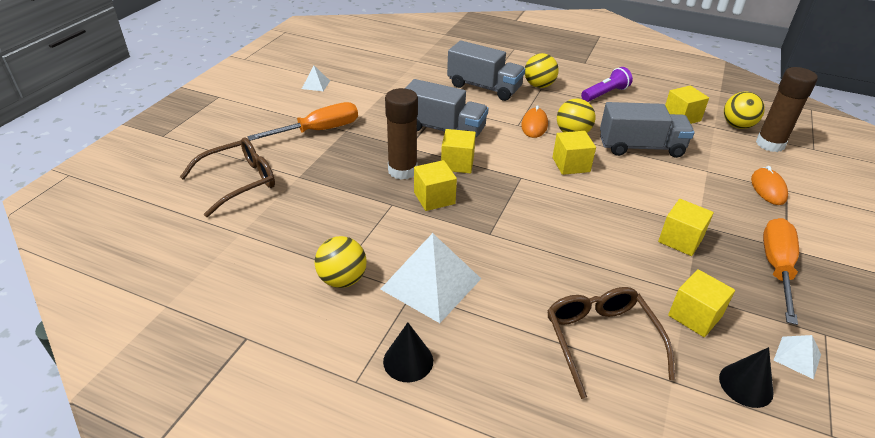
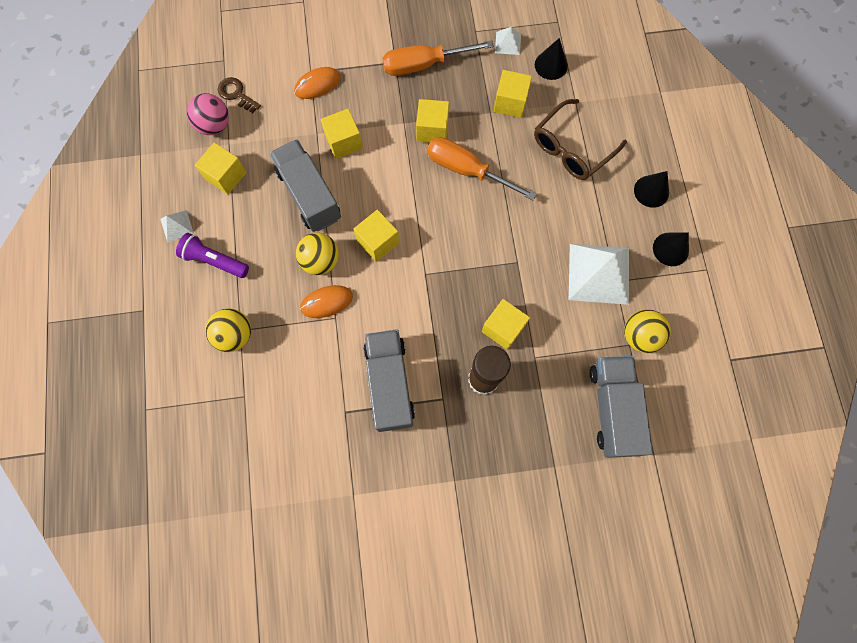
camera: 120 degrees left, 35 degrees up
brown glasses [180,137,275,217] -> none
orange screwdriver [247,102,358,141] -> orange screwdriver moved to [427,137,537,200]
white pyramid [302,66,330,91] -> white pyramid moved to [161,210,194,243]
yellow cube [441,129,476,173] -> yellow cube moved to [320,109,363,159]
grey truck [447,41,525,101] -> grey truck moved to [590,356,653,458]
yellow ball [724,92,765,129] -> pink ball [187,93,229,135]
brown glue stick [756,67,818,152] -> brown key [218,77,261,113]
none -> black cone [634,171,669,208]

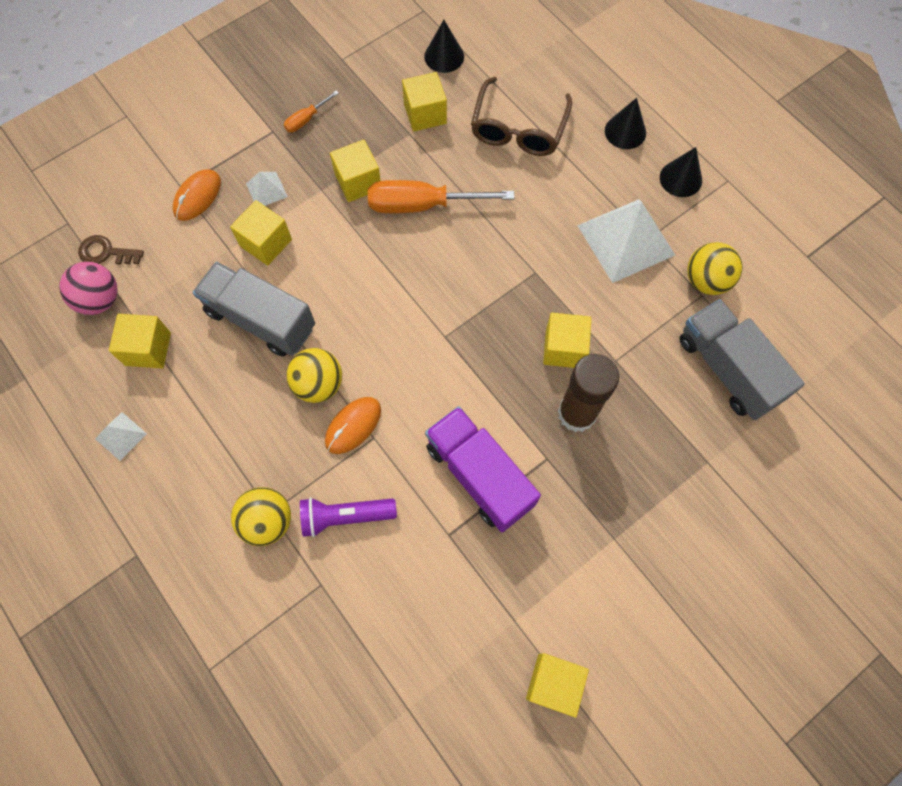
camera: 30 degrees left, 5 degrees down
purple flashlight [176,233,249,278] -> purple flashlight moved to [300,497,397,537]
yellow cube [353,210,399,262] -> yellow cube moved to [526,653,589,718]
grey truck [364,329,415,432] -> purple truck [425,406,541,532]
orange screwdriver [382,40,494,76] -> orange screwdriver [284,90,339,132], size x0.48
white pyramid [495,27,521,55] -> white pyramid moved to [246,172,288,206]

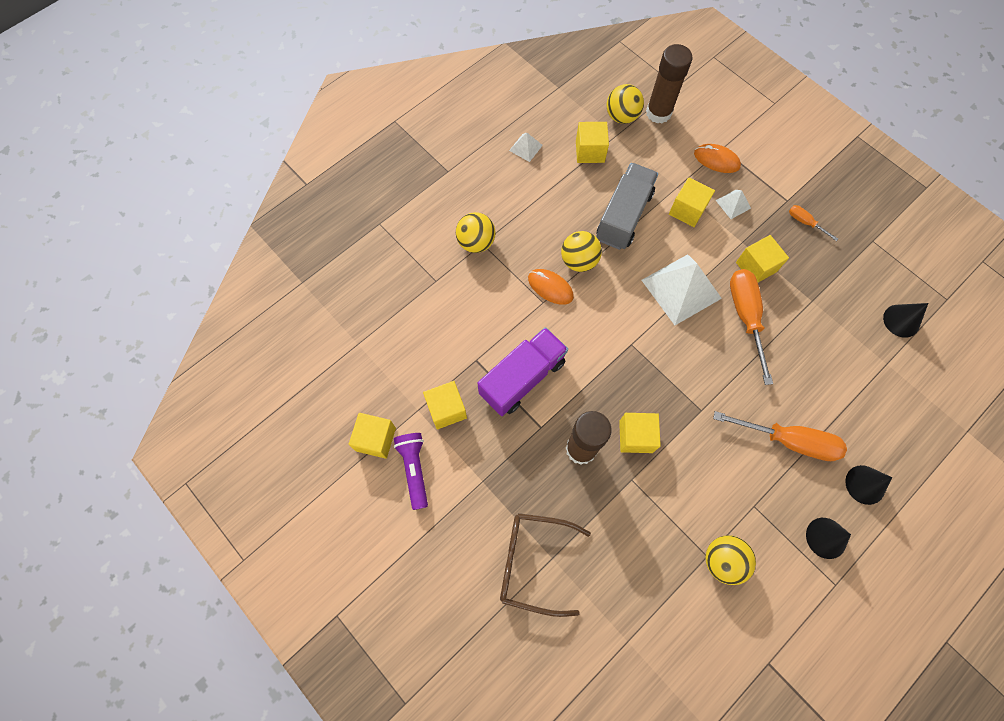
camera: 85 degrees right, 0 degrees up
pink ball [59,262,117,315] -> yellow ball [607,84,644,124]
brown key [78,235,144,265] -> brown glue stick [646,44,692,123]
purple flashlight [300,497,397,537] -> purple flashlight moved to [394,433,428,510]
yellow cube [402,72,447,132] -> yellow cube moved to [423,381,467,429]
brown glasses [471,77,572,156] -> brown glasses moved to [500,513,591,617]
white pyramid [577,199,675,283] -> white pyramid moved to [642,254,722,325]
grey truck [679,299,805,420] -> none
none -> orange screwdriver [713,411,847,461]

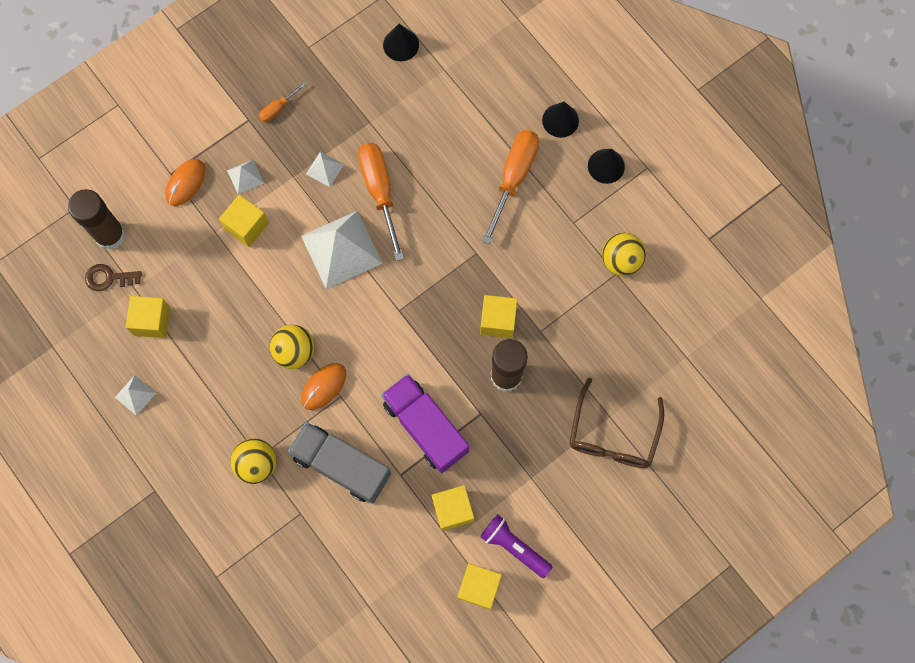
camera: 85 degrees left, 5 degrees up
purple flashlight [394,433,428,510] -> purple flashlight turned 45 degrees clockwise [480,514,552,578]
grey truck [596,163,658,250] -> grey truck moved to [288,422,391,504]
yellow ball [607,84,644,124] -> brown key [85,264,142,291]
orange screwdriver [730,269,773,385] -> orange screwdriver turned 75 degrees clockwise [358,143,404,261]
yellow cube [736,235,789,282] -> white pyramid [306,152,344,187]

